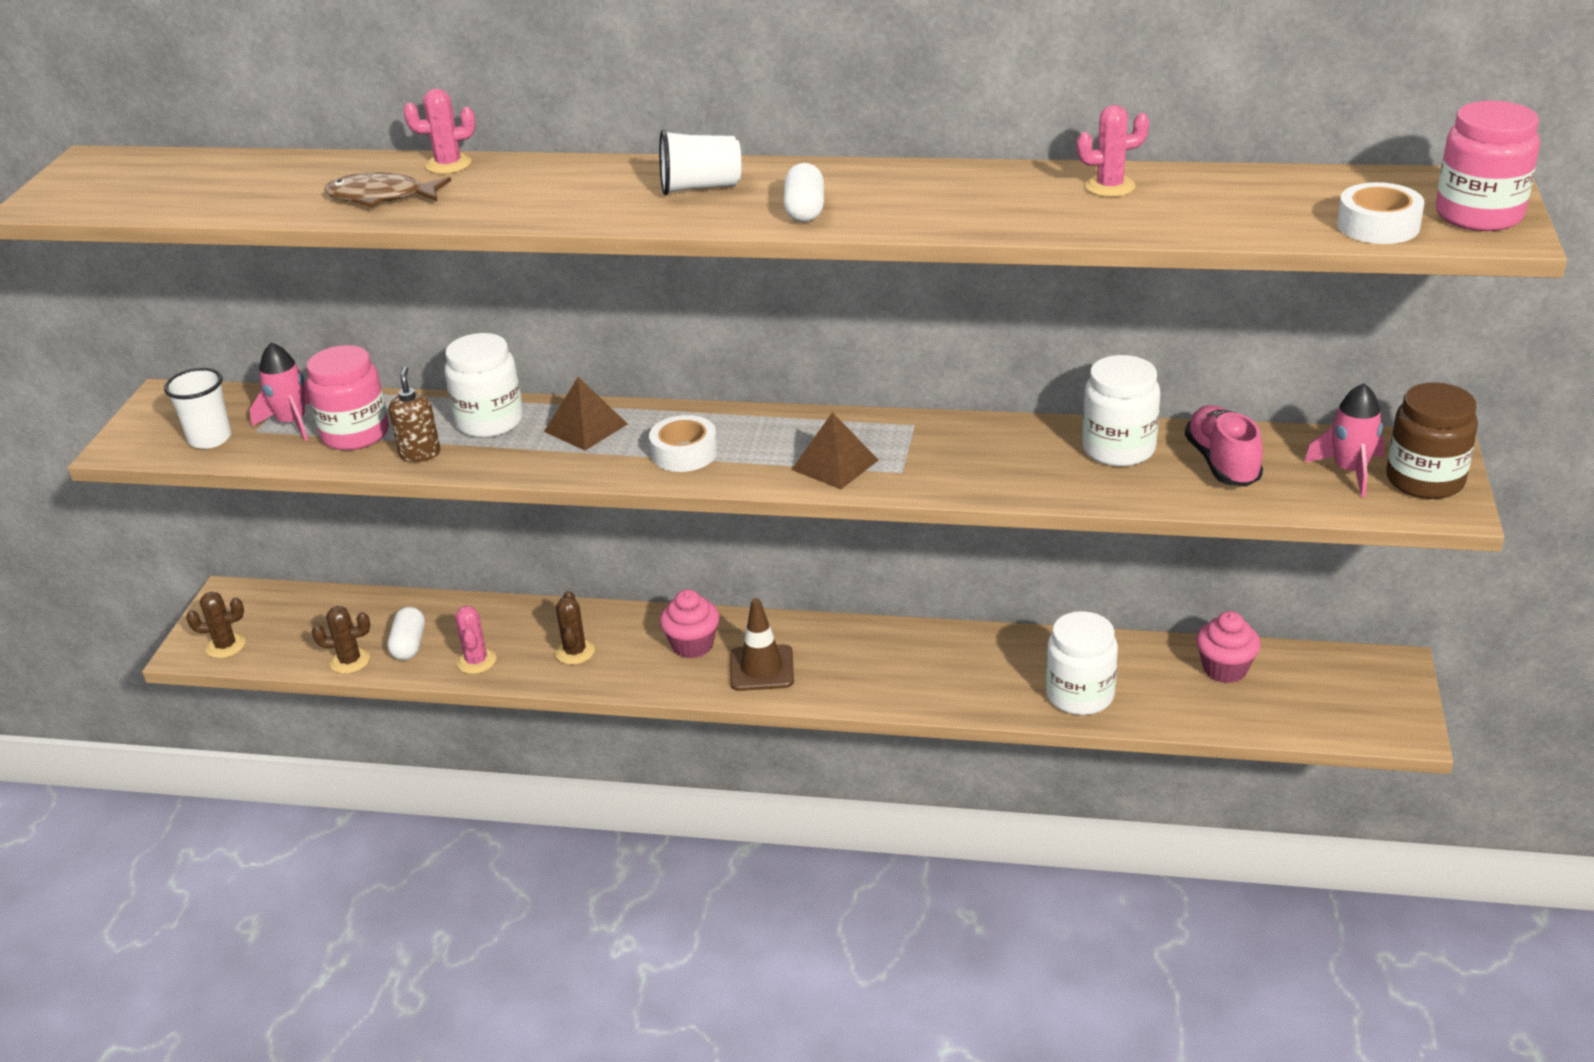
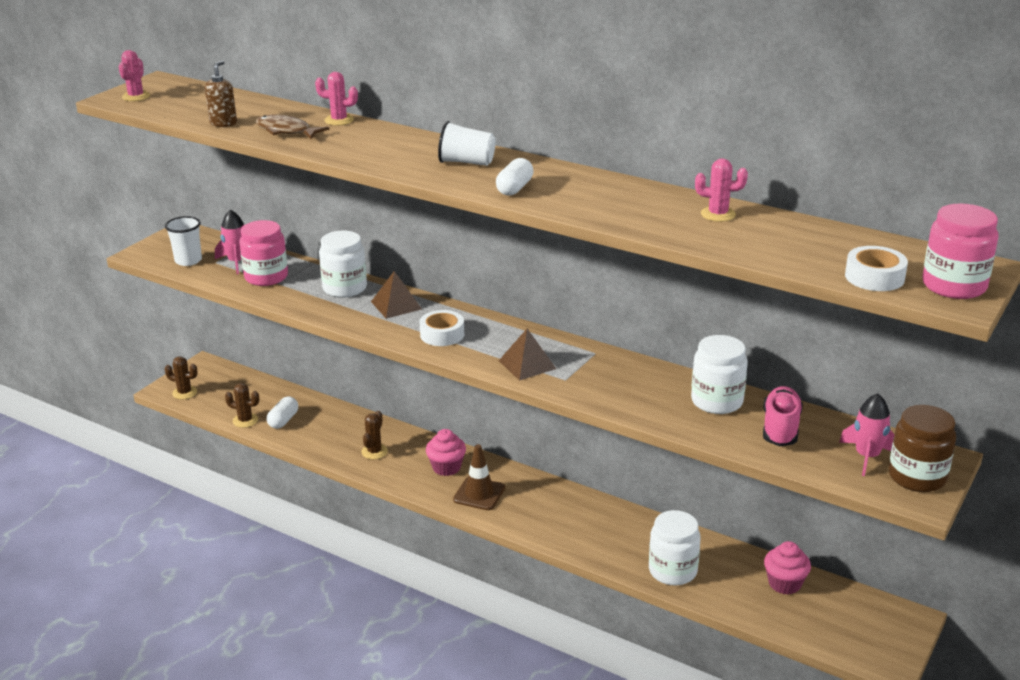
camera: 20 degrees right, 5 degrees down
brown soap dispenser [389,366,441,462] -> brown soap dispenser moved to [205,60,237,127]
pink cactus [455,606,496,674] -> pink cactus moved to [119,50,150,101]

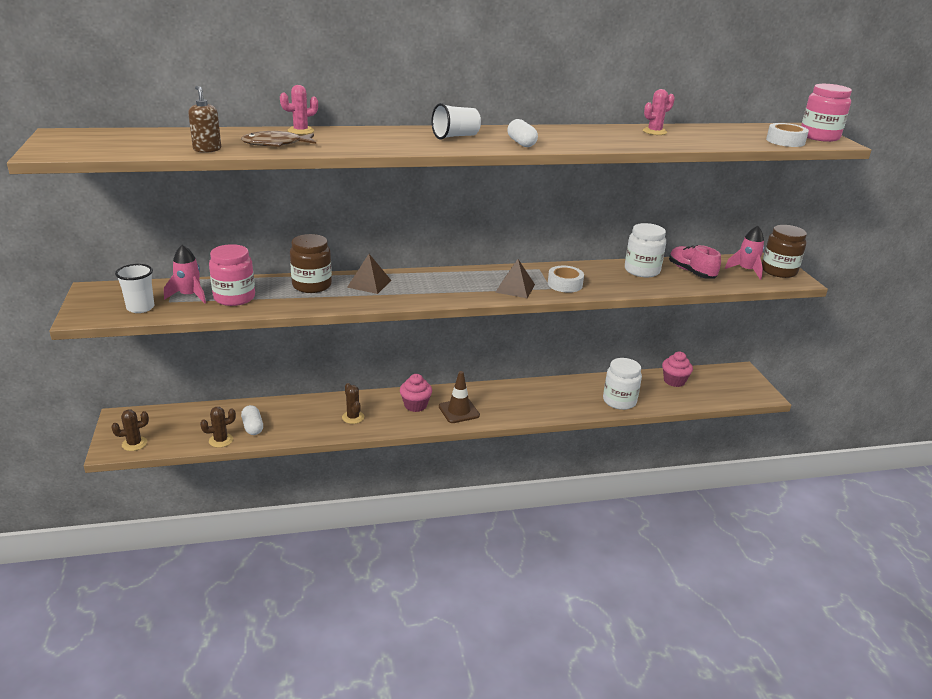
camera: 45 degrees left, 0 degrees up
pink cactus [119,50,150,101] -> none
white jar [319,231,367,298] -> brown jar [290,234,332,293]
white tape [419,310,464,346] -> white tape moved to [548,266,584,293]

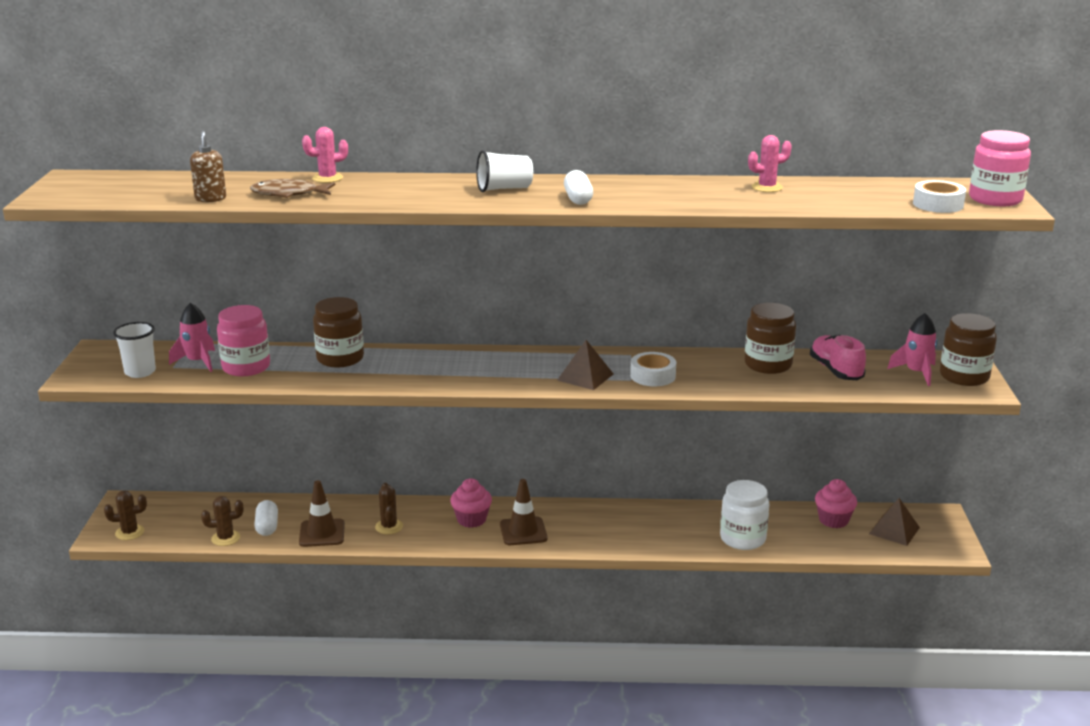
camera: 15 degrees right, 5 degrees down
brown pyramid [347,254,392,294] -> brown pyramid moved to [869,498,920,546]
white jar [625,223,666,277] -> brown jar [744,303,796,374]
none -> brown traffic cone [299,480,345,547]

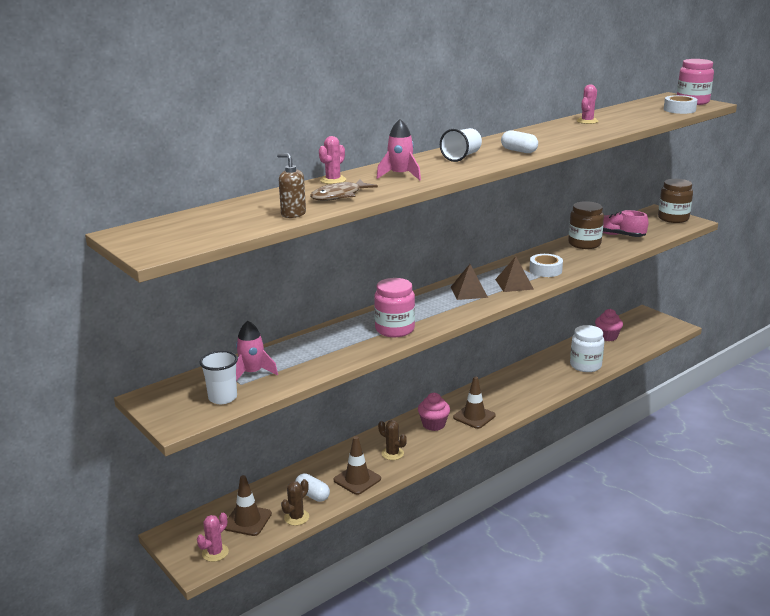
camera: 40 degrees left, 0 degrees up
brown cactus [104,490,147,540] -> pink cactus [197,513,229,562]
pink jar [217,305,270,376] -> pink jar moved to [374,278,415,337]
brown jar [313,297,364,367] -> none
brown pyramid [869,498,920,546] -> brown pyramid moved to [451,264,488,300]
pink rocket [887,313,938,386] -> pink rocket moved to [377,119,421,180]
none -> brown traffic cone [225,475,272,536]

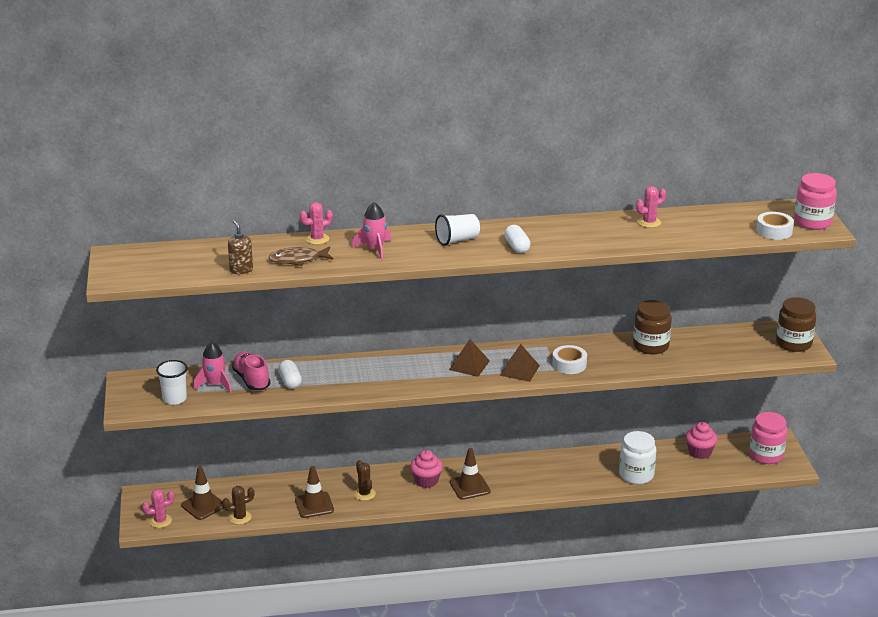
camera: 30 degrees right, 5 degrees up
white capsule [295,473,330,502] -> white capsule moved to [278,360,302,389]
pink jar [374,278,415,337] -> pink jar moved to [749,412,787,464]
pink shoe [603,210,649,237] -> pink shoe moved to [232,352,270,390]

